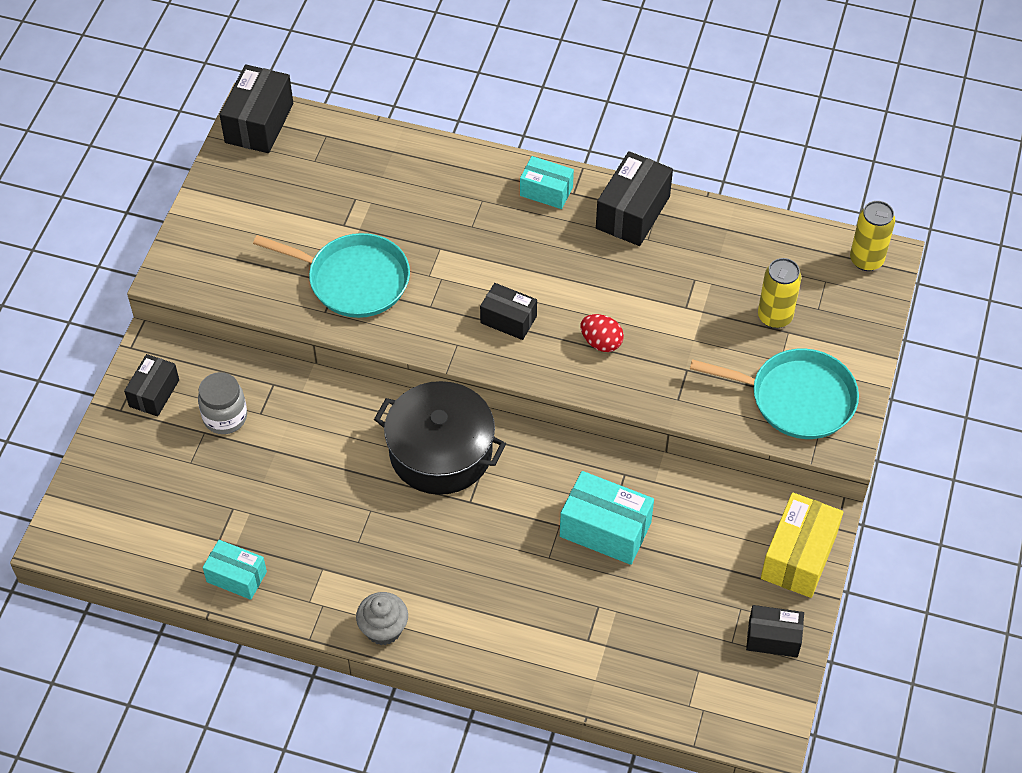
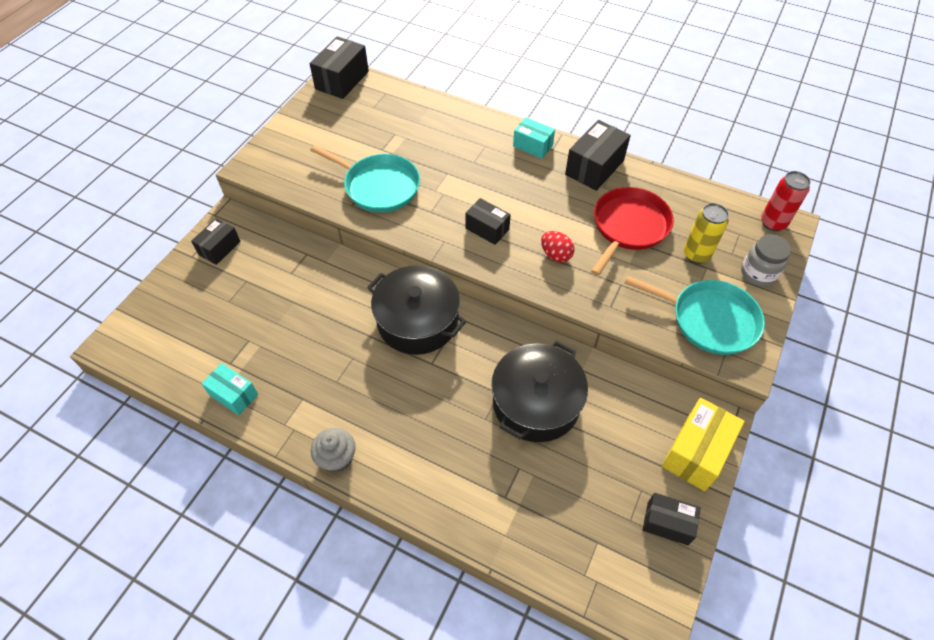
camera: 10 degrees right, 0 degrees up
grey jar [198,372,247,434] -> grey jar moved to [741,234,791,286]
turquoise box [560,471,654,565] -> black pot [491,341,588,442]
yellow can [850,201,895,271] -> red can [761,171,811,231]
none -> red pan [591,187,674,276]

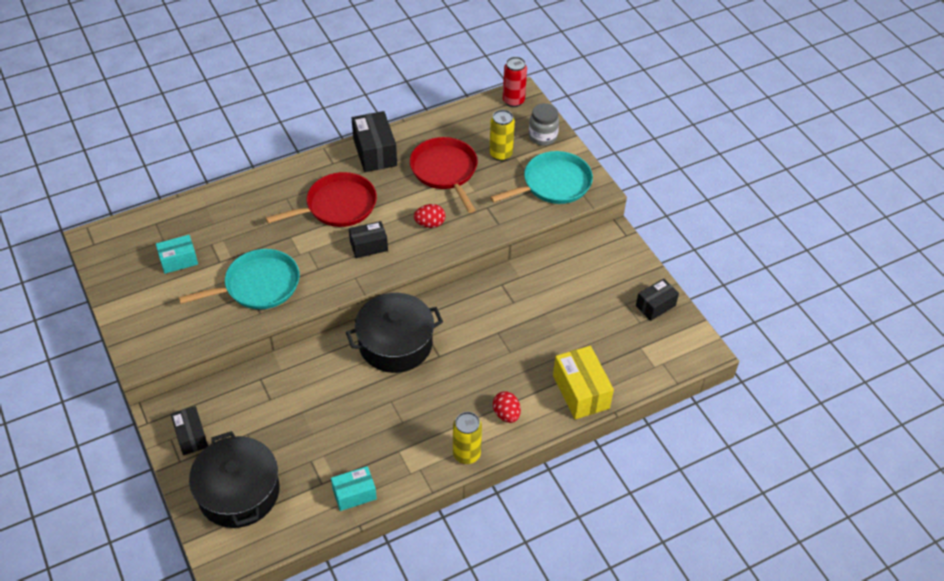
camera: 55 degrees left, 5 degrees down
black box [309,36,369,99] -> none
grey cupcake [311,428,356,472] -> yellow can [453,412,482,464]
black pot [491,341,588,442] -> black pot moved to [189,431,280,528]
turquoise box [513,117,555,159] -> turquoise box moved to [156,235,198,274]
yellow box [662,398,745,491] -> yellow box moved to [553,346,614,419]
none -> red pan [266,172,377,227]
none -> red egg [493,392,521,423]

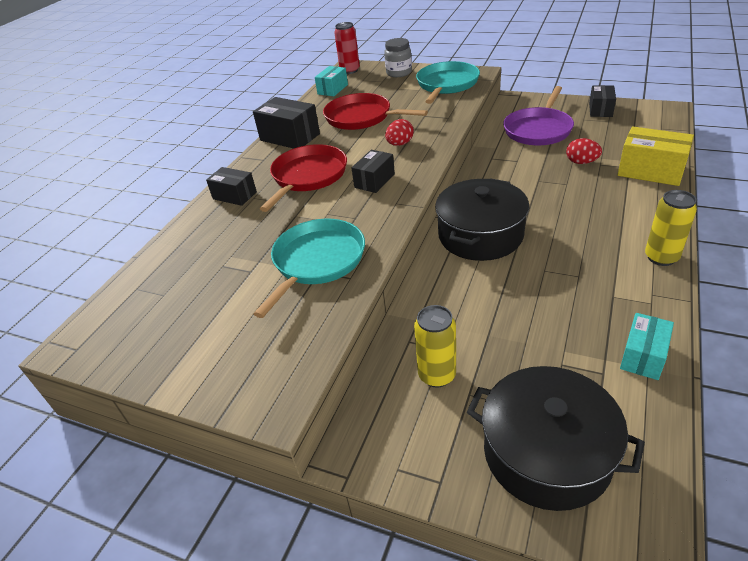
camera: 35 degrees left, 10 degrees down
turquoise box [156,235,198,274] -> turquoise box moved to [315,66,348,96]
black box [171,406,208,455] -> black box moved to [206,167,257,206]
yellow can [489,110,515,161] -> yellow can moved to [414,305,456,387]
red egg [493,392,521,423] -> red egg moved to [566,138,602,164]
none -> purple pan [503,86,574,146]

